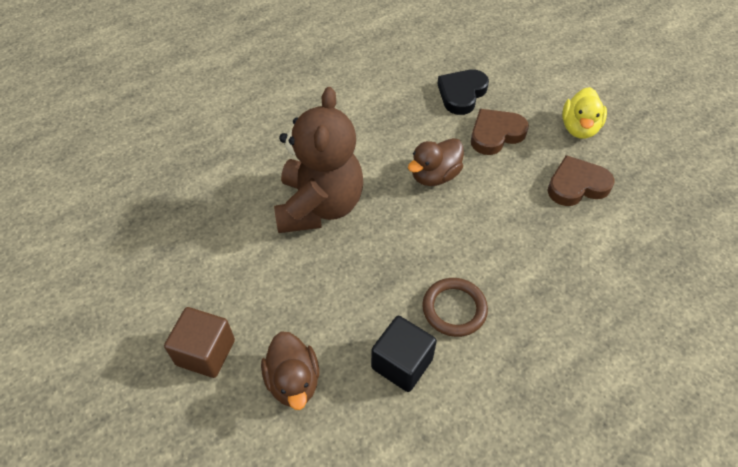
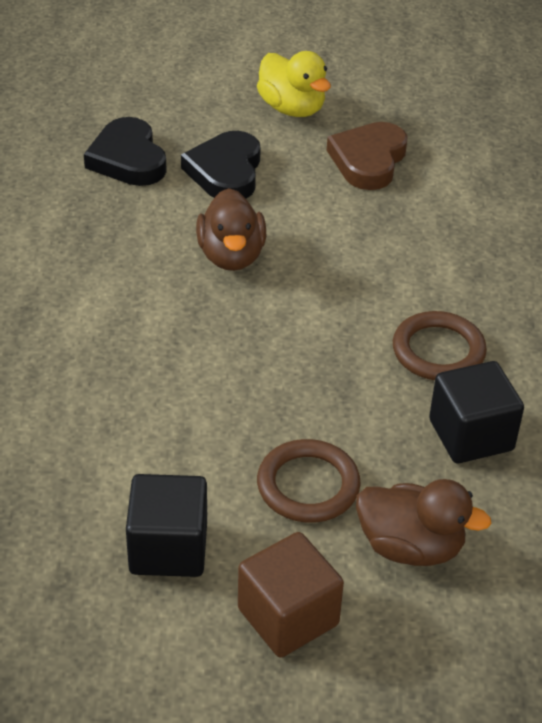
camera: 55 degrees left, 10 degrees down
brown teddy bear [274,87,363,233] -> none
brown heart [471,109,529,155] -> black heart [181,131,261,199]
none -> black cube [126,474,207,577]
none -> brown ring [257,439,361,523]

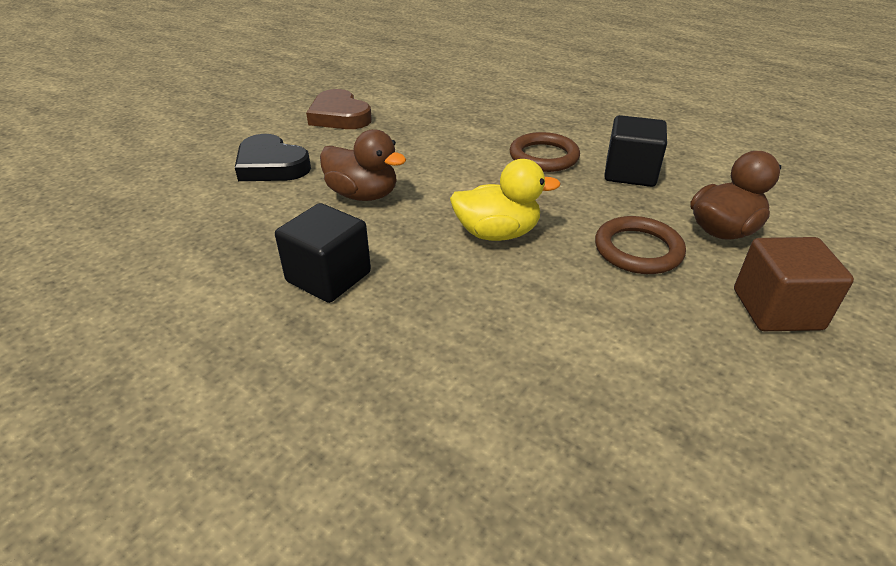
camera: 55 degrees left, 5 degrees down
black heart [84,117,167,186] -> none
black cube [126,474,207,577] -> black cube moved to [275,203,371,303]
yellow duck [257,51,331,117] -> yellow duck moved to [450,159,561,241]

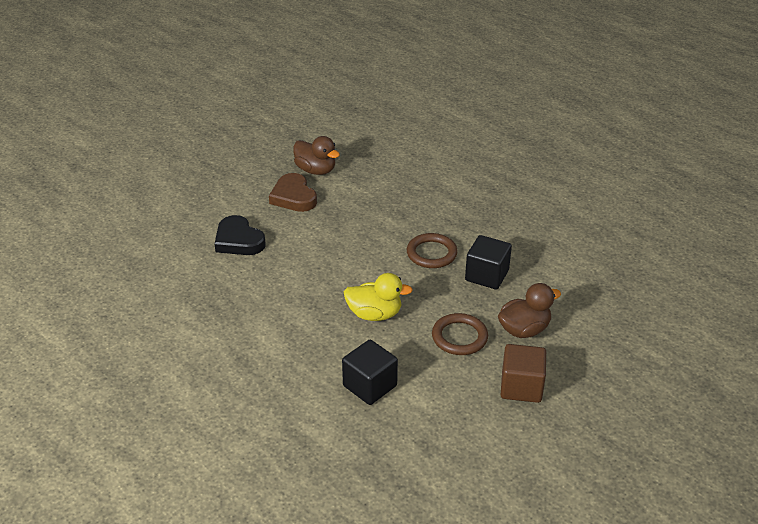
camera: 10 degrees right, 0 degrees up
black cube [275,203,371,303] -> black cube moved to [342,340,398,405]
brown duck [320,129,406,201] -> brown duck moved to [293,136,340,175]

